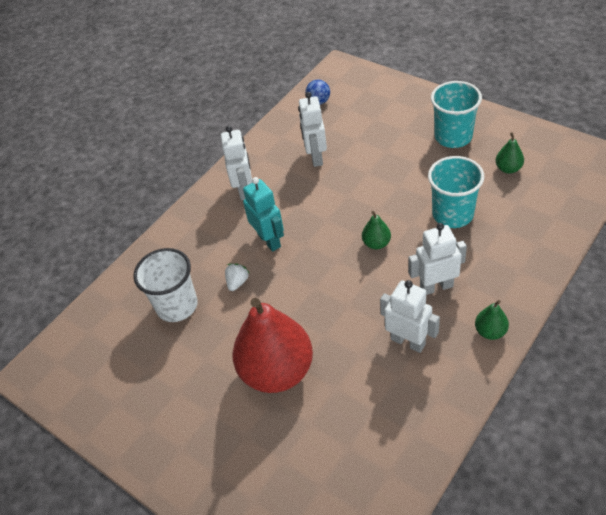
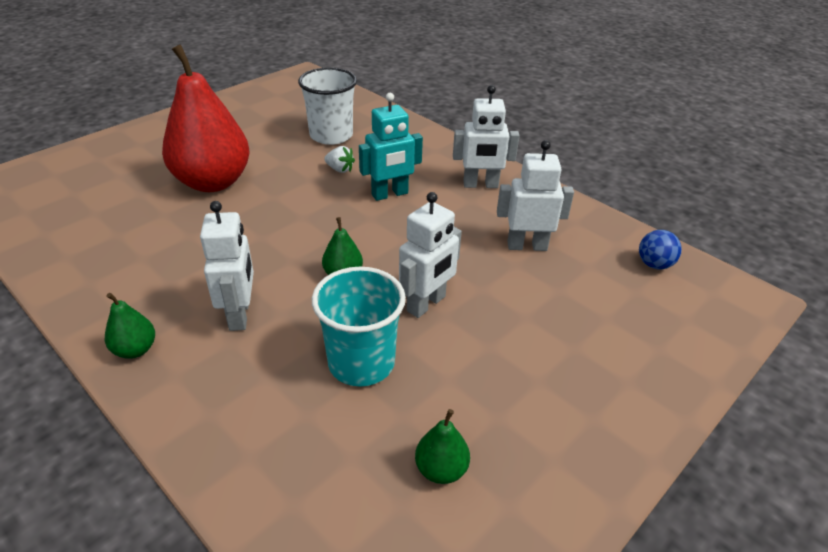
camera: 90 degrees right, 10 degrees down
white robot [380,280,440,353] -> white robot moved to [399,192,462,318]
turquoise cup [431,81,482,148] -> none

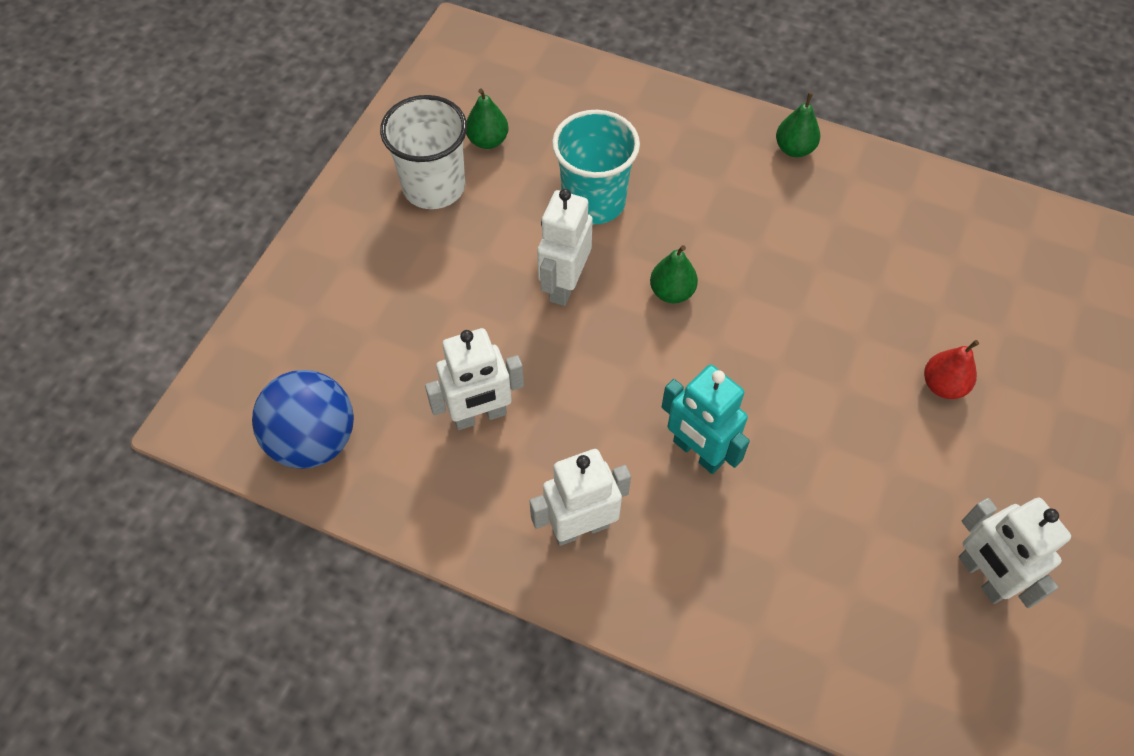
camera: 160 degrees right, 20 degrees up
red pear [162,44,250,192] -> red pear [924,340,979,399], size x0.42
white robot [200,201,254,331] -> white robot moved to [959,497,1071,608]
white cup [298,68,357,145] -> white cup moved to [380,95,467,209]
white strawberry [324,146,355,173] -> none
turquoise robot [359,93,423,201] -> turquoise robot turned 90 degrees counterclockwise [662,365,750,474]
blue ball [639,230,682,270] -> blue ball [252,370,354,469], size x1.84

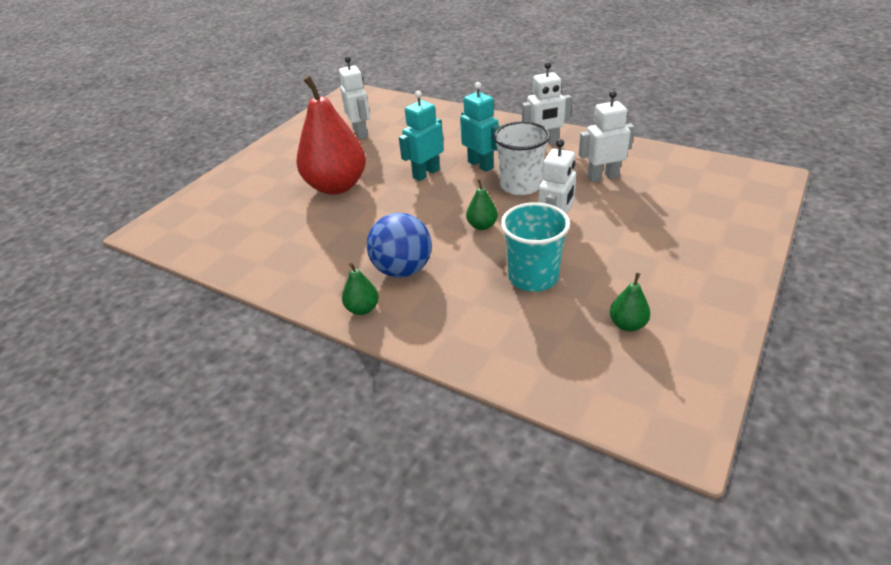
camera: 170 degrees left, 20 degrees down
blue ball [252,370,354,469] -> blue ball moved to [367,213,432,278]
white cup [380,95,467,209] -> white cup moved to [493,121,550,195]
red pear [924,340,979,399] -> red pear [296,75,366,195], size x2.39
none -> turquoise robot [399,91,443,181]

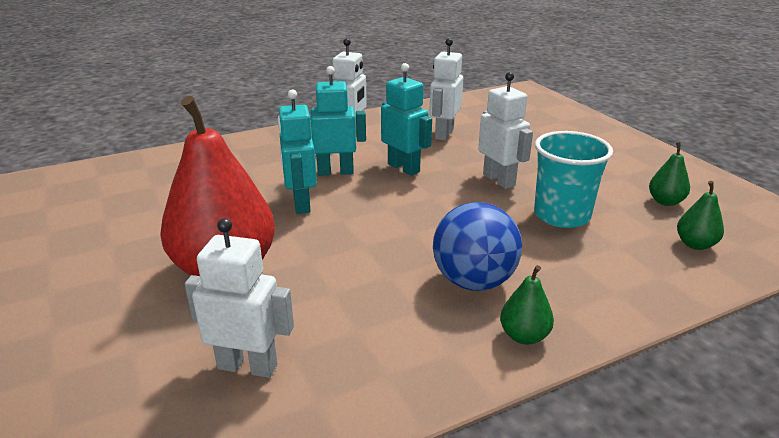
camera: 60 degrees left, 10 degrees down
white robot [339,56,370,139] -> white robot moved to [185,218,294,378]
green pear [466,179,498,230] -> green pear moved to [677,181,724,250]
white cup [493,121,550,195] -> turquoise robot [381,63,432,176]

